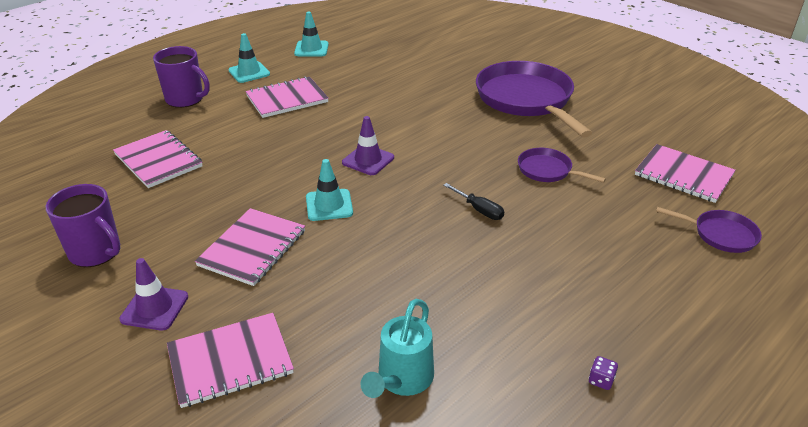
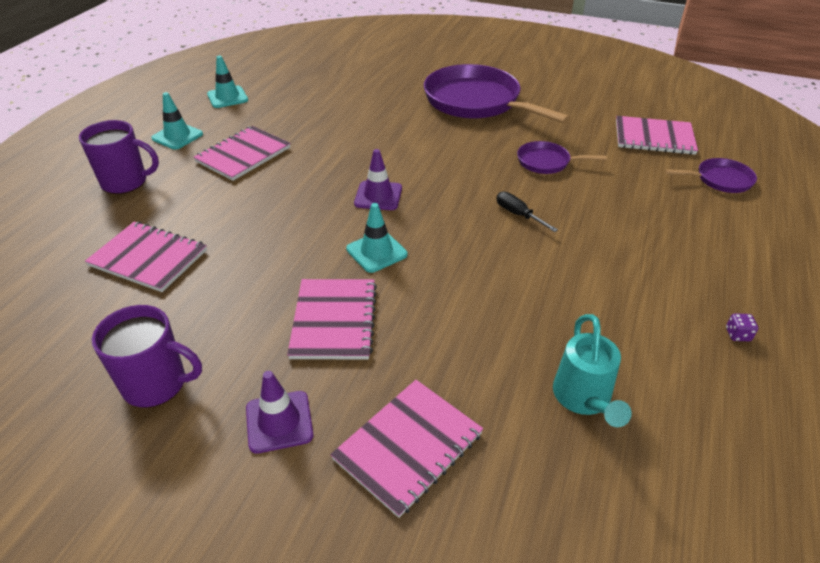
camera: 25 degrees left, 5 degrees up
black screwdriver [443,183,504,220] -> black screwdriver turned 150 degrees counterclockwise [497,192,558,232]

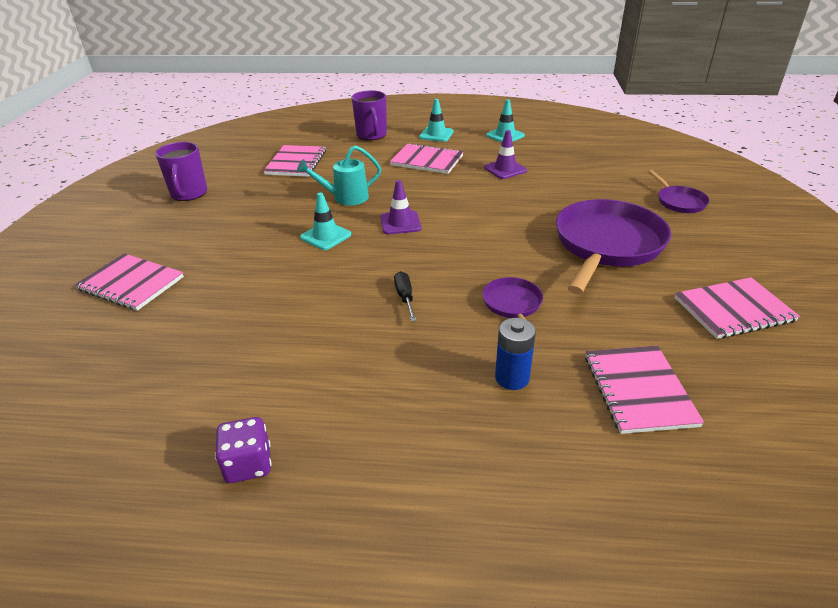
camera: 75 degrees right, 5 degrees down
purple traffic cone [246,371,314,454] -> purple traffic cone moved to [484,130,527,179]
pink notebook [287,279,377,360] -> pink notebook moved to [675,277,800,339]
black screwdriver [497,192,558,232] -> black screwdriver turned 45 degrees counterclockwise [394,271,417,321]
turquoise watering can [553,314,632,427] -> turquoise watering can moved to [297,145,381,206]
purple pan [665,158,757,193] -> purple pan moved to [648,170,710,213]
purple dice [726,314,758,341] -> purple dice [215,417,271,483], size x1.92
none -> blue battery [495,318,536,390]

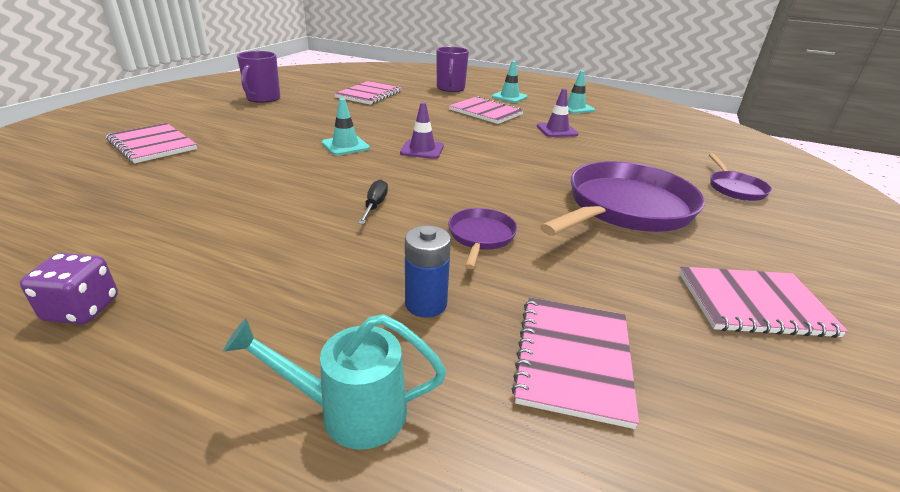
camera: 15 degrees right, 5 degrees down
turquoise watering can [297,145,381,206] -> turquoise watering can moved to [223,314,446,450]

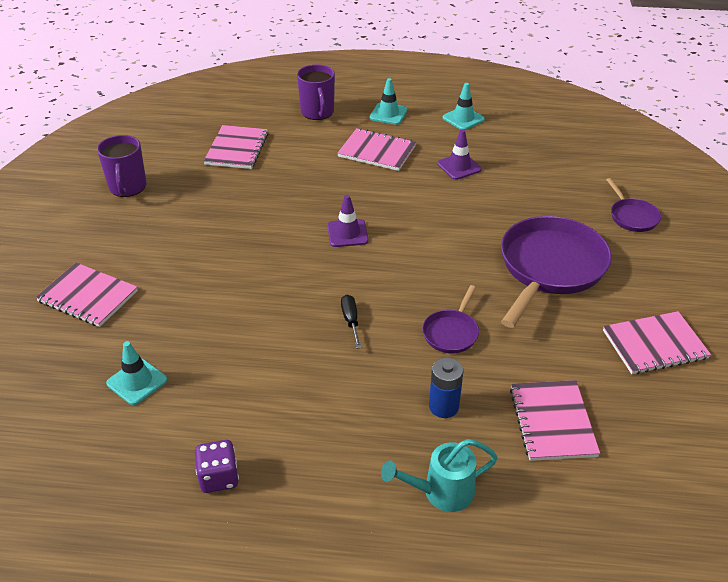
camera: 15 degrees left, 10 degrees up
turquoise traffic cone [322,98,370,155] -> turquoise traffic cone moved to [106,341,167,405]
purple pan [448,208,517,269] -> purple pan turned 150 degrees counterclockwise [422,285,479,353]

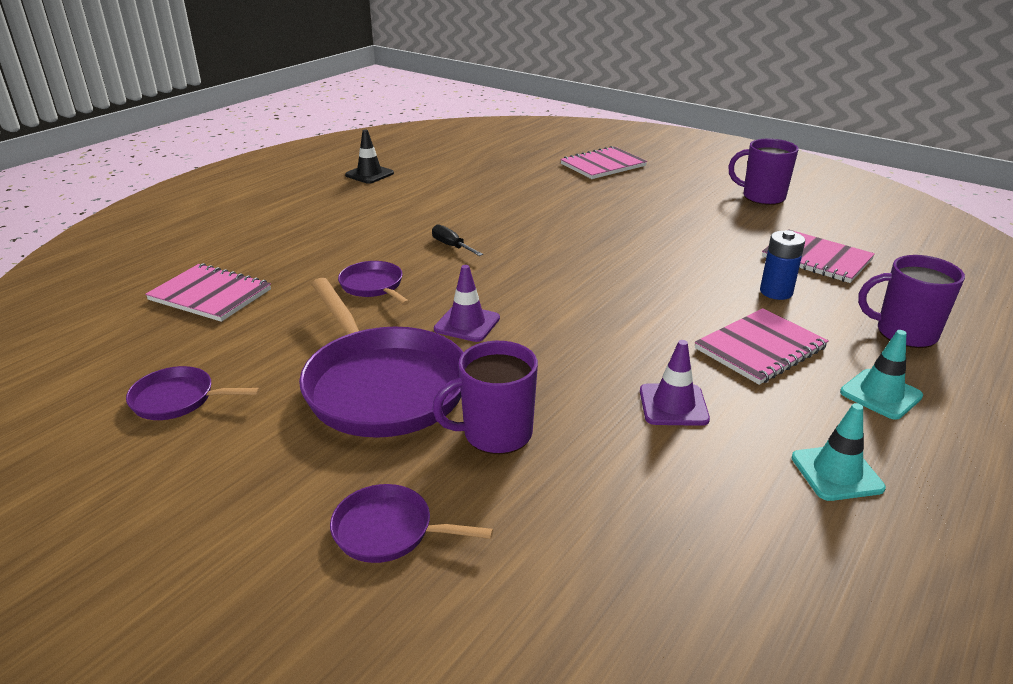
camera: 120 degrees right, 10 degrees down
turquoise traffic cone [106,341,167,405] -> none
purple dice [195,440,239,493] -> black traffic cone [345,130,394,184]
purple traffic cone [327,195,369,247] -> purple traffic cone moved to [434,265,500,342]
black screwdriver [341,295,361,348] -> black screwdriver turned 150 degrees counterclockwise [432,224,483,256]
turquoise watering can [381,439,498,512] -> none
blue battery [429,358,463,418] -> blue battery moved to [760,230,805,300]
pink notebook [603,311,711,374] -> purple pan [126,366,260,420]
none -> purple mug [432,341,538,454]

